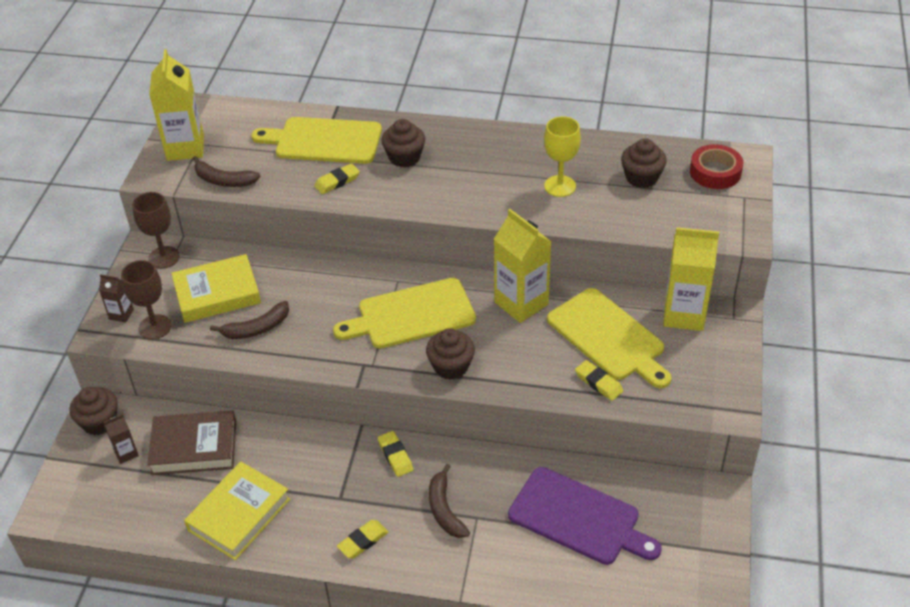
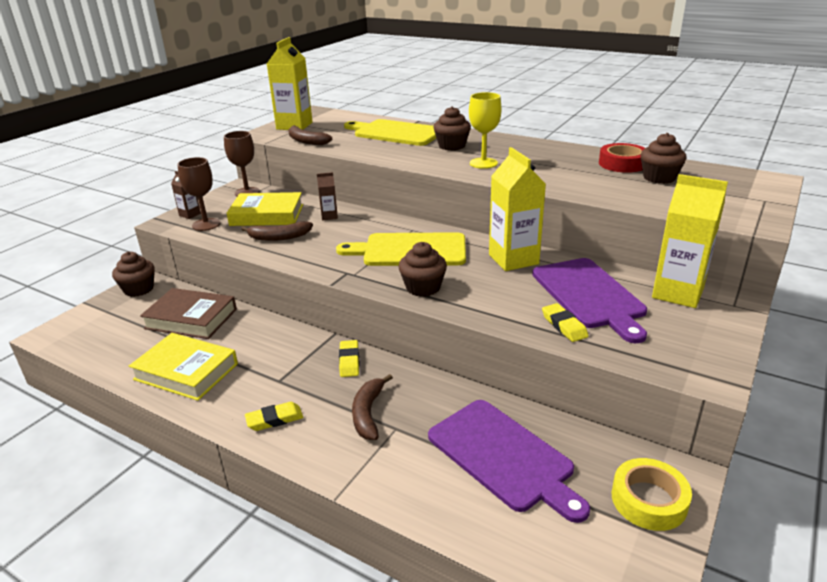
camera: 20 degrees right, 15 degrees down
brown carton [104,414,139,464] -> brown carton moved to [317,172,338,220]
yellow book [184,461,290,560] -> yellow book turned 60 degrees clockwise [129,333,238,401]
yellow eraser [314,163,360,194] -> none
yellow goblet [544,116,581,197] -> yellow goblet moved to [469,92,501,169]
yellow cutting board [547,288,672,388] -> purple cutting board [532,258,647,343]
red tape [690,144,743,189] -> red tape moved to [599,143,645,173]
none -> yellow tape [612,458,692,531]

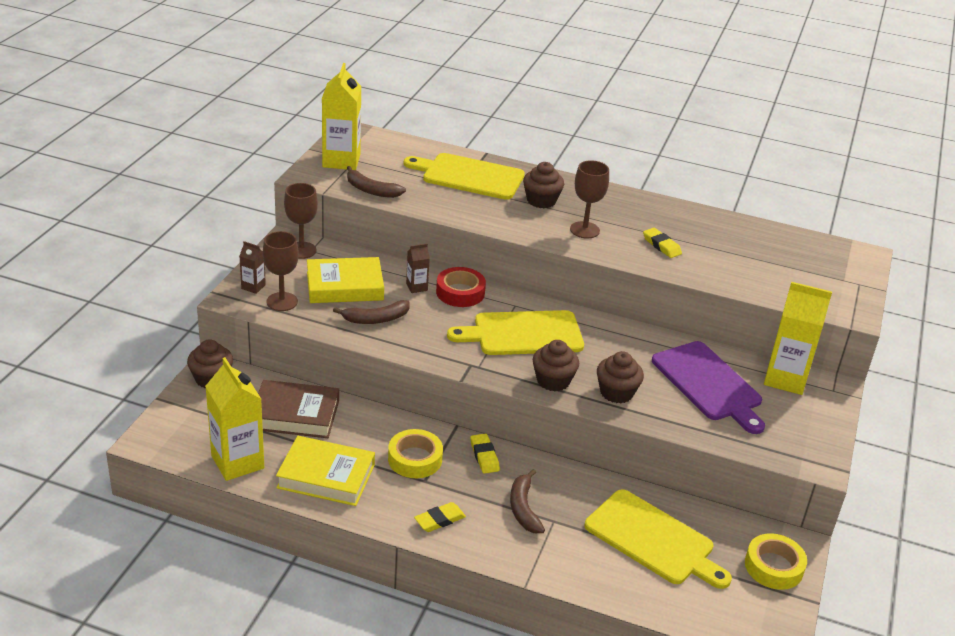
camera: 15 degrees left, 5 degrees up
purple cutting board [428,400,590,523] -> yellow cutting board [584,489,732,589]
yellow goblet [469,92,501,169] -> brown goblet [570,160,609,239]
yellow carton [489,147,546,271] -> yellow carton moved to [205,357,264,481]
yellow eraser [542,303,588,342] -> yellow eraser moved to [643,228,682,258]
red tape [599,143,645,173] -> red tape moved to [436,267,486,307]
brown cupcake [641,133,687,184] -> brown cupcake moved to [597,351,644,403]
none -> yellow tape [388,429,443,478]

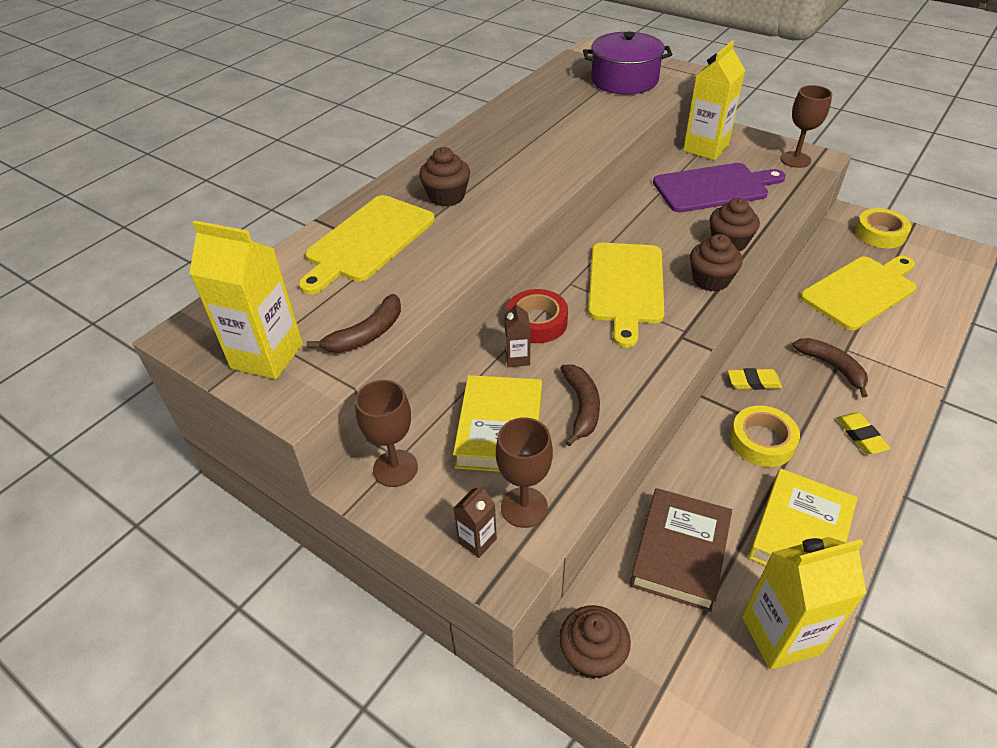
camera: 70 degrees left, 10 degrees up
brown banana [510,469,545,533] -> brown banana turned 135 degrees counterclockwise [792,338,868,397]
brown goblet [570,160,609,239] -> brown goblet moved to [780,85,832,168]
yellow eraser [643,228,682,258] -> none
none -> purple pot [583,32,673,94]

